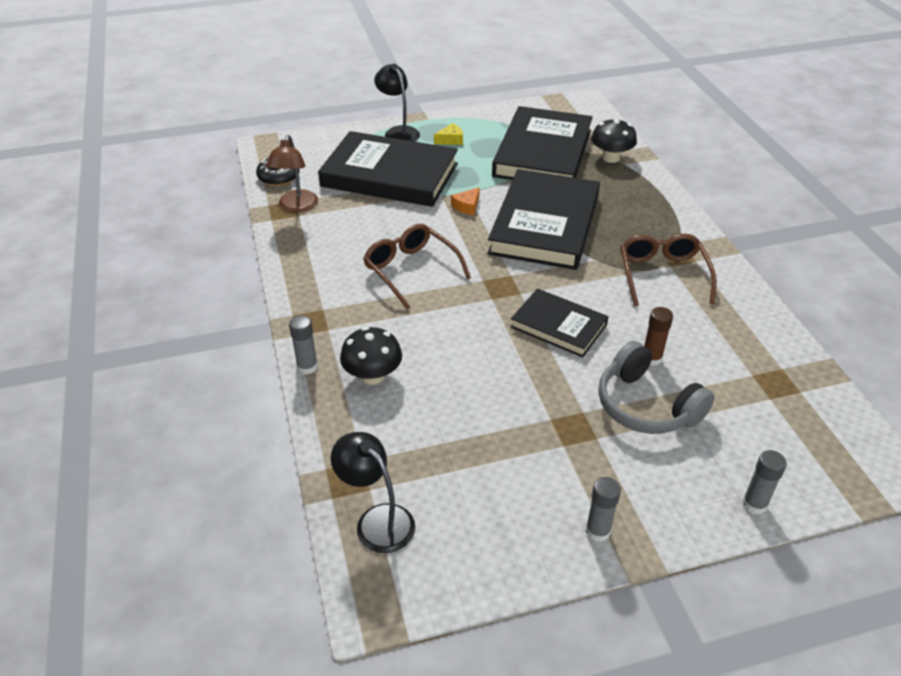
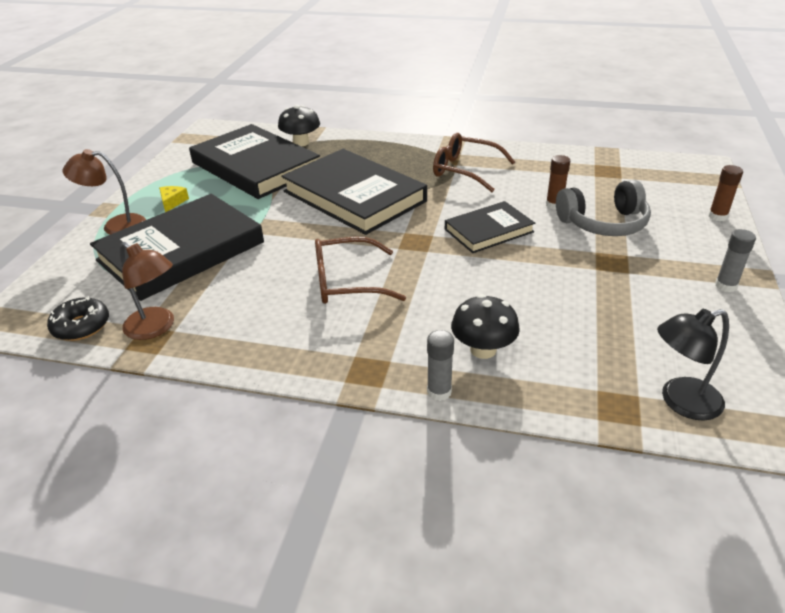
camera: 60 degrees left, 5 degrees down
black lamp [374,64,420,142] -> brown lamp [63,149,146,235]
orange cheese [451,187,480,215] -> none
grey glue stick [742,450,787,514] -> brown glue stick [708,165,743,221]

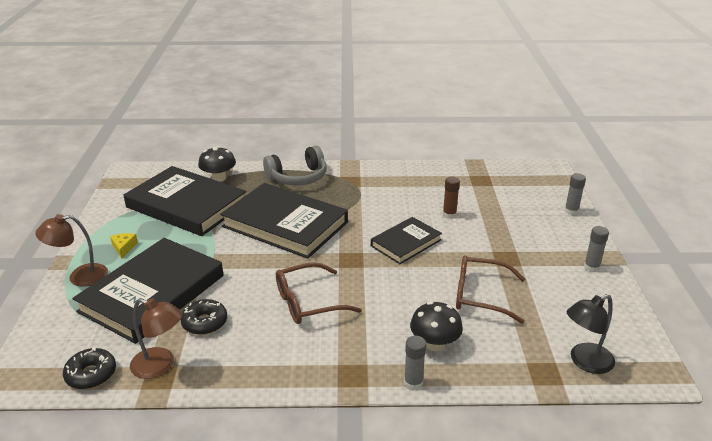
camera: 15 degrees left, 5 degrees down
brown glasses [433,133,515,192] -> brown glasses moved to [456,255,525,324]
grey headphones [556,180,651,236] -> grey headphones moved to [263,145,327,186]
brown glue stick [708,165,743,221] -> grey glue stick [564,173,586,215]
none -> black donut [180,299,227,335]

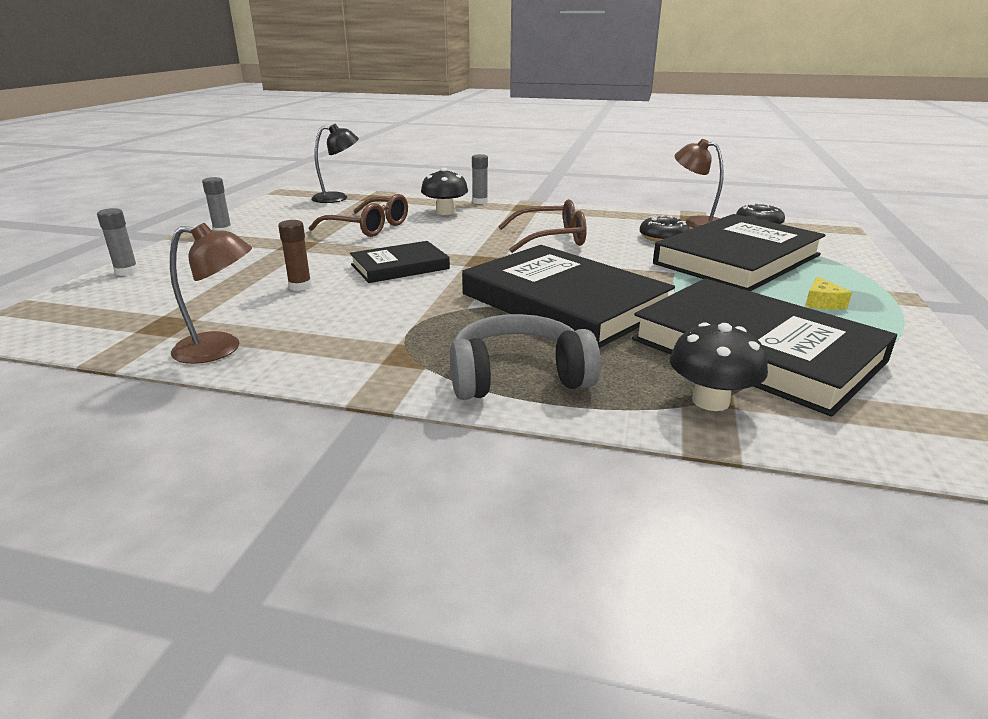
camera: 165 degrees left, 5 degrees down
brown lamp [35,214,108,287] -> brown lamp moved to [170,223,252,364]

